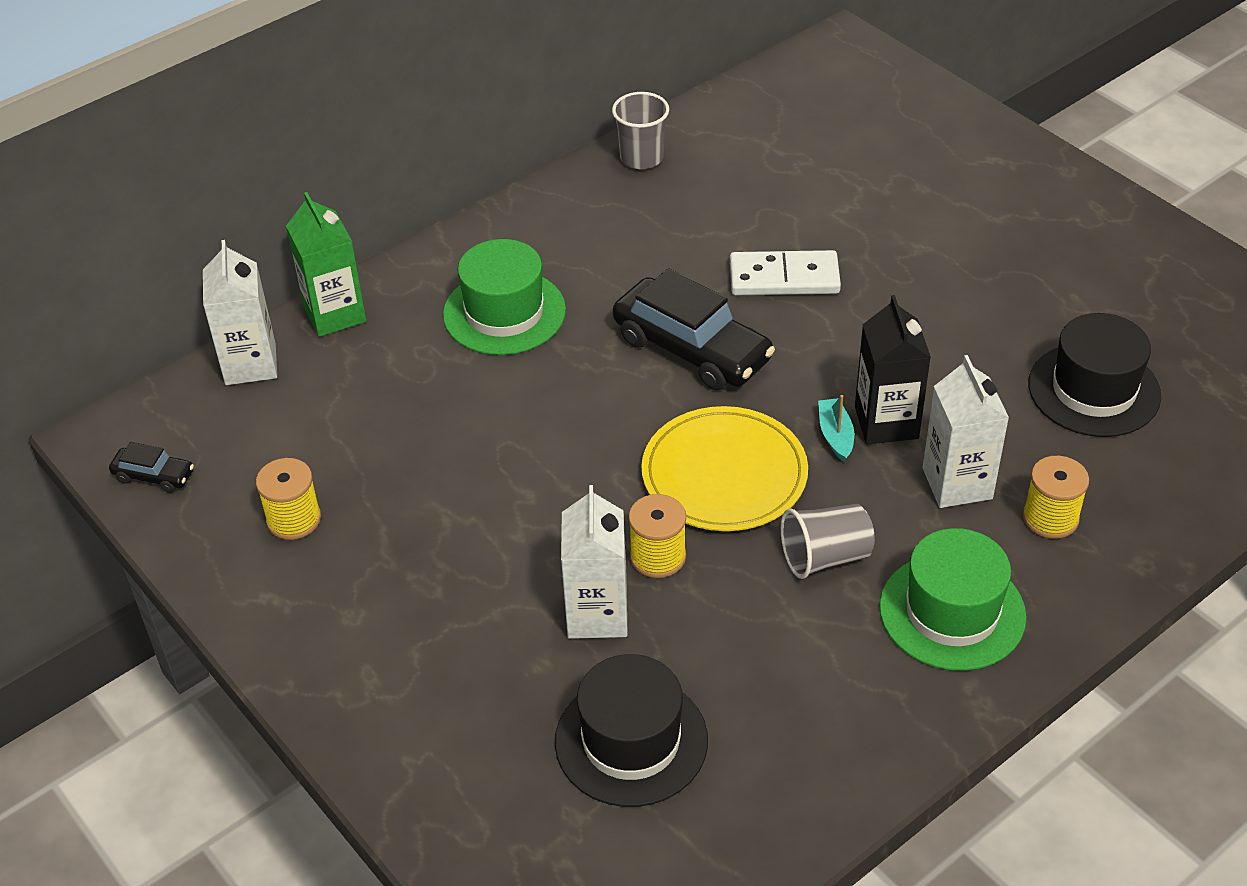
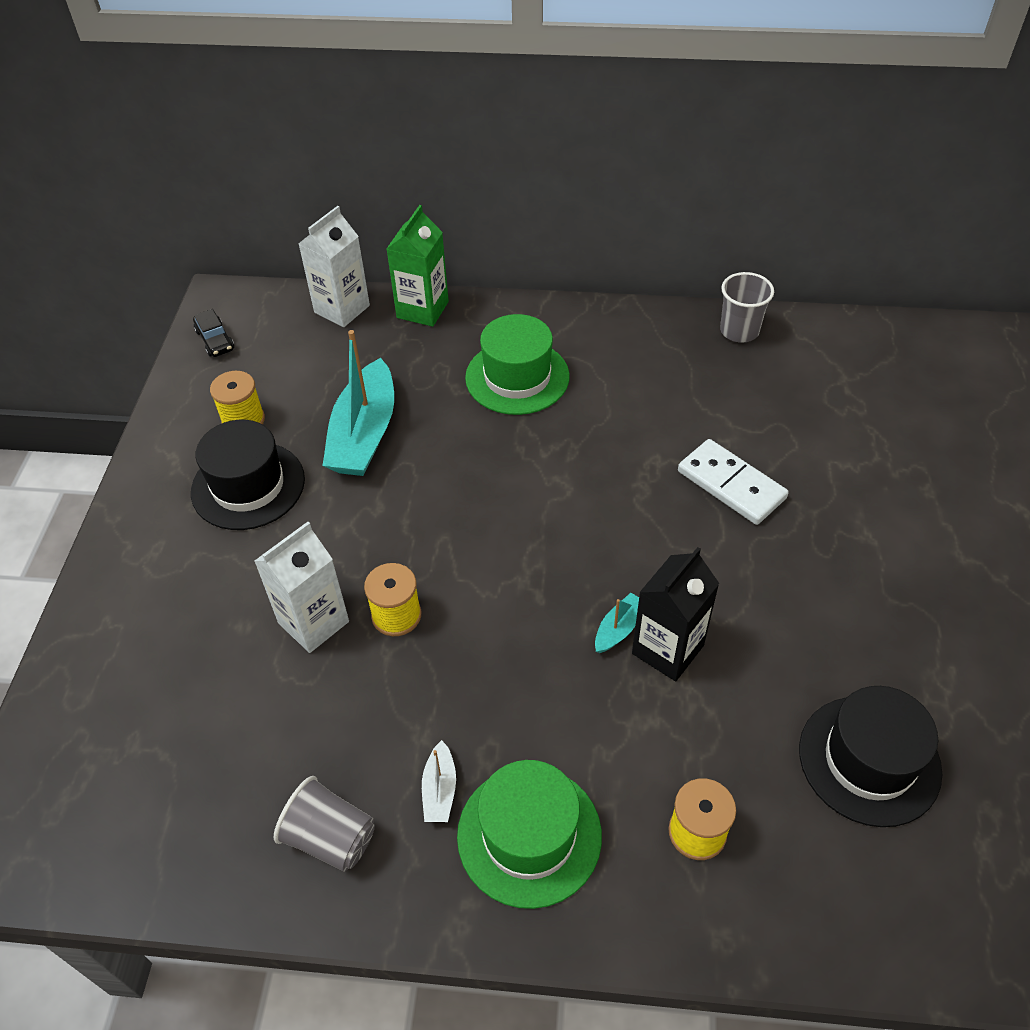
camera: 45 degrees right, 5 degrees up
black hat [555,654,708,807] -> black hat moved to [191,420,305,530]
black car [613,268,775,390] -> none
yellow plate [641,406,808,531] -> none
grey cup [781,504,875,579] -> grey cup moved to [274,776,375,872]
white carton [923,355,1009,508] -> none
none -> turquoise boat [323,330,394,476]
none -> white boat [422,740,456,822]

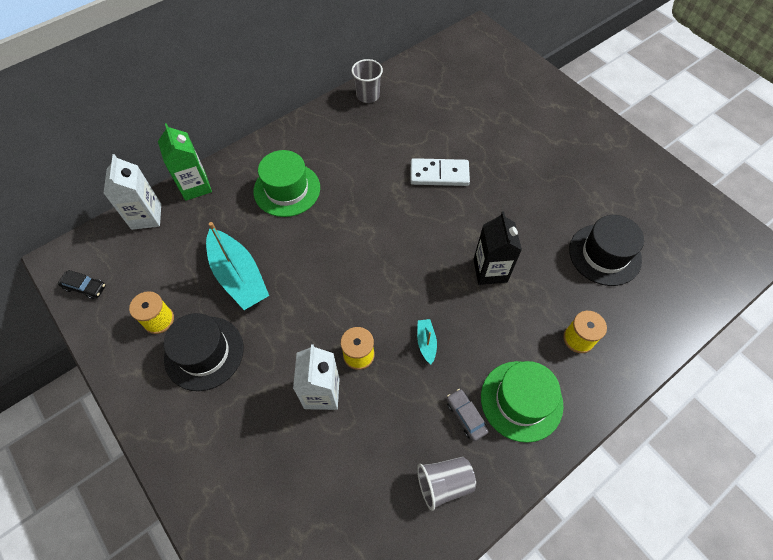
camera: 45 degrees left, 10 degrees up
white boat [422,740,456,822] -> grey car [447,389,488,441]
turquoise boat [595,593,639,653] -> turquoise boat moved to [417,319,437,364]

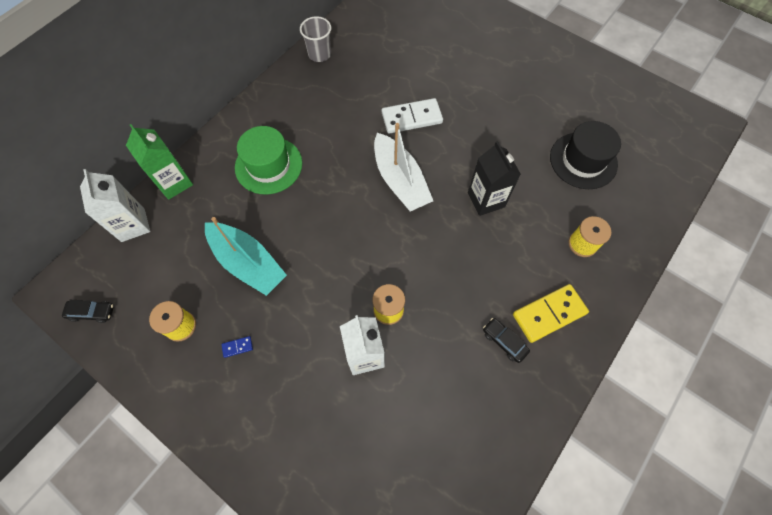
camera: 15 degrees left, 5 degrees up
black hat [164,313,244,391] -> blue domino [222,336,253,358]
turquoise boat [417,319,437,364] -> none
grey cup [417,457,476,511] -> none
grey car [447,389,488,441] -> black car [483,318,530,363]
green hat [481,361,564,443] -> yellow domino [513,284,589,343]
none -> white boat [374,123,433,211]

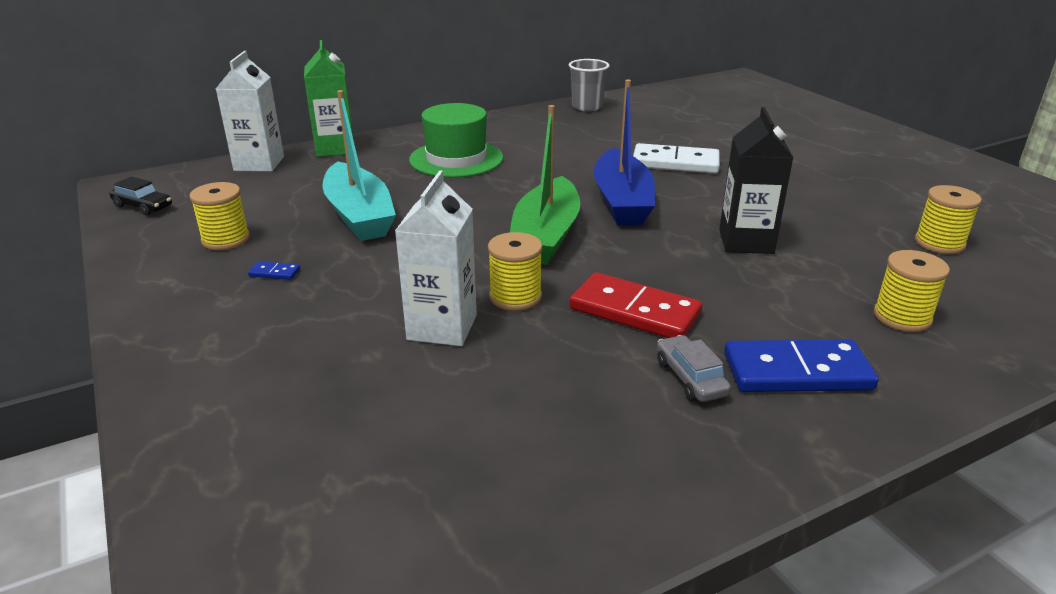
camera: 25 degrees right, 35 degrees down
white boat [374,123,433,211] -> blue boat [594,80,655,225]
black car [483,318,530,363] -> grey car [657,335,731,402]
yellow domino [513,284,589,343] -> blue domino [724,339,879,392]
black hat [550,121,621,189] -> yellow spool [915,185,982,254]
none -> green boat [510,105,580,265]
none -> red domino [570,272,702,338]

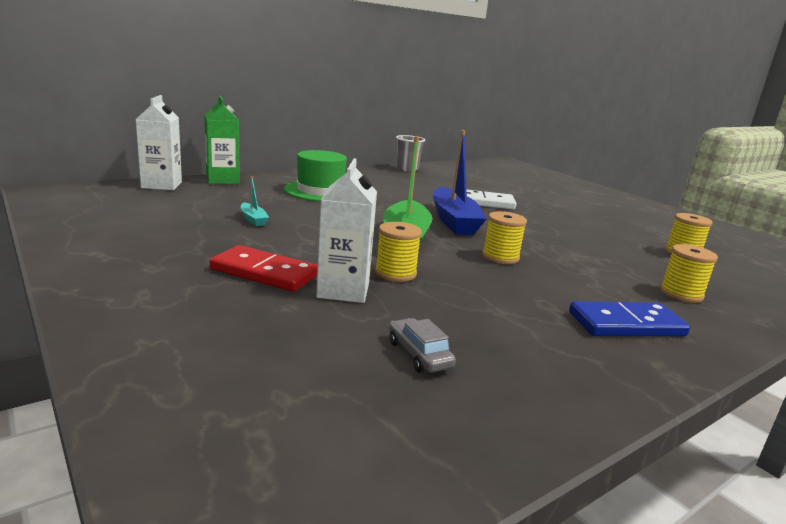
camera: 10 degrees left, 10 degrees down
black car [109,177,172,216] -> none
yellow spool [189,182,250,250] -> yellow spool moved to [482,211,527,264]
blue domino [248,261,300,280] -> none
turquoise boat [322,90,396,241] -> turquoise boat [241,176,269,226], size x0.44
red domino [570,272,702,338] -> red domino moved to [210,245,318,292]
grey car [657,335,731,402] -> grey car moved to [389,318,456,373]
black carton [719,107,794,254] -> none

